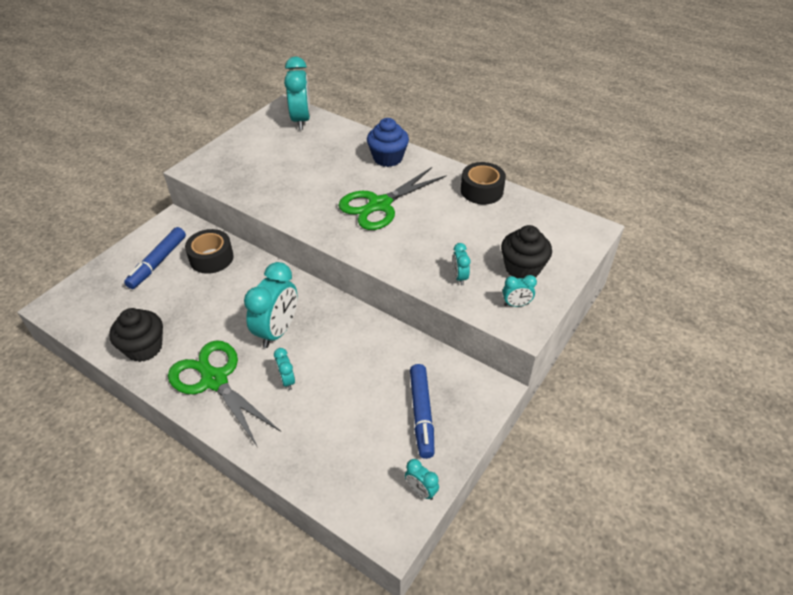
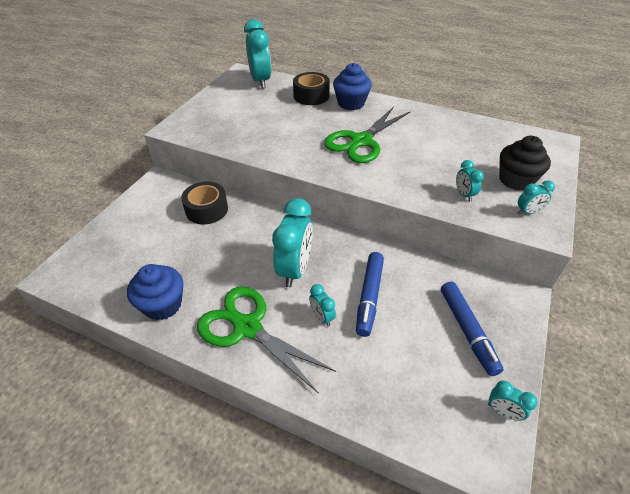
camera: 10 degrees left, 0 degrees up
black cupcake [109,308,163,362] -> blue cupcake [127,264,183,320]
blue marker [124,227,186,289] -> blue marker moved to [356,252,384,337]
black tape [461,162,506,204] -> black tape moved to [293,72,330,105]

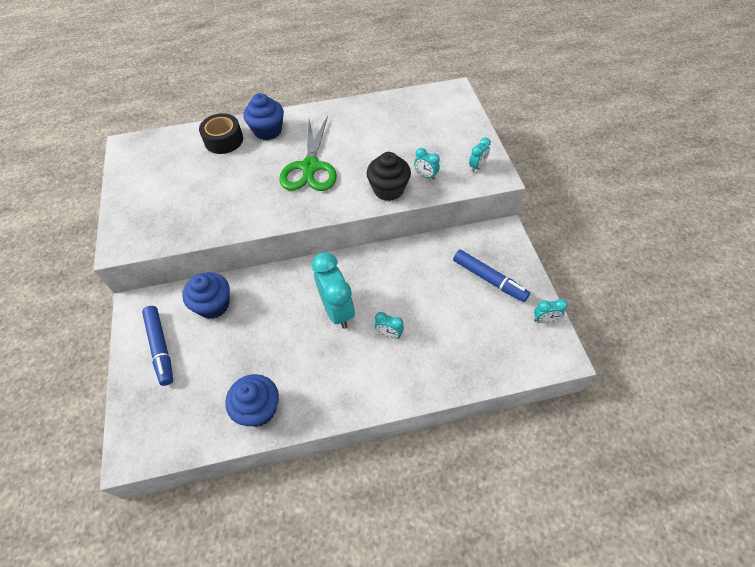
camera: 35 degrees left, 10 degrees up
black tape [181,182,228,225] -> blue cupcake [182,272,230,319]
green scissors [197,287,336,394] -> none
turquoise clock [244,19,271,89] -> none
blue marker [356,252,384,337] -> blue marker moved to [142,306,173,386]
black cupcake [499,136,551,191] -> black cupcake moved to [367,152,411,201]

